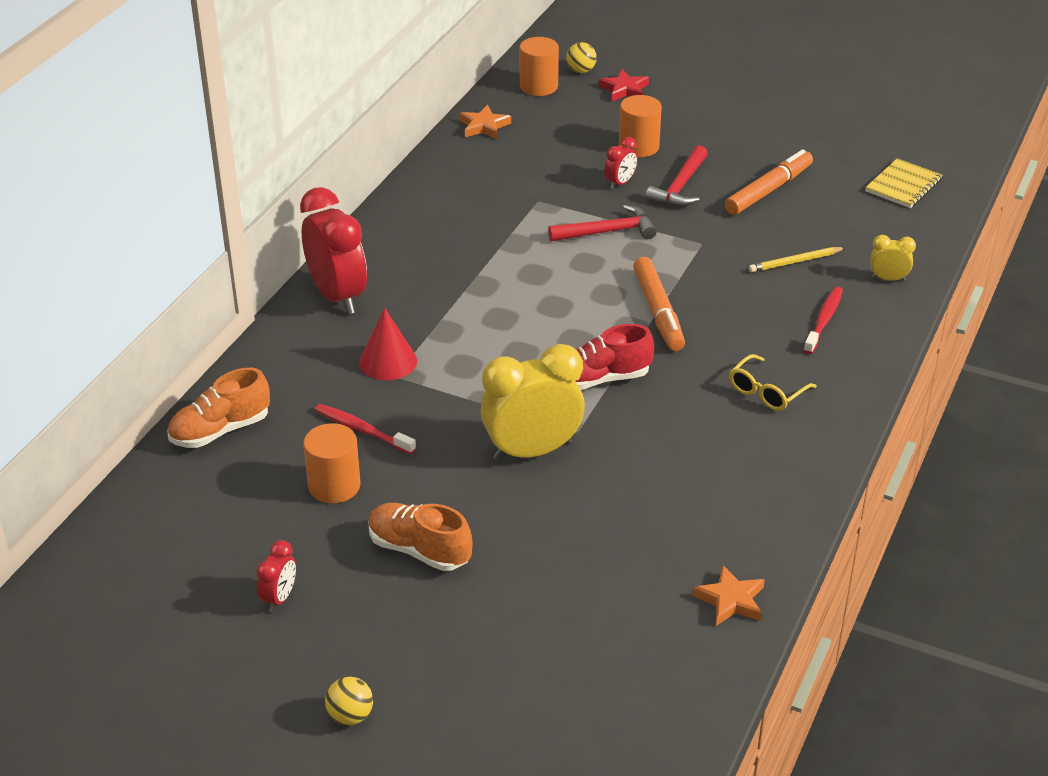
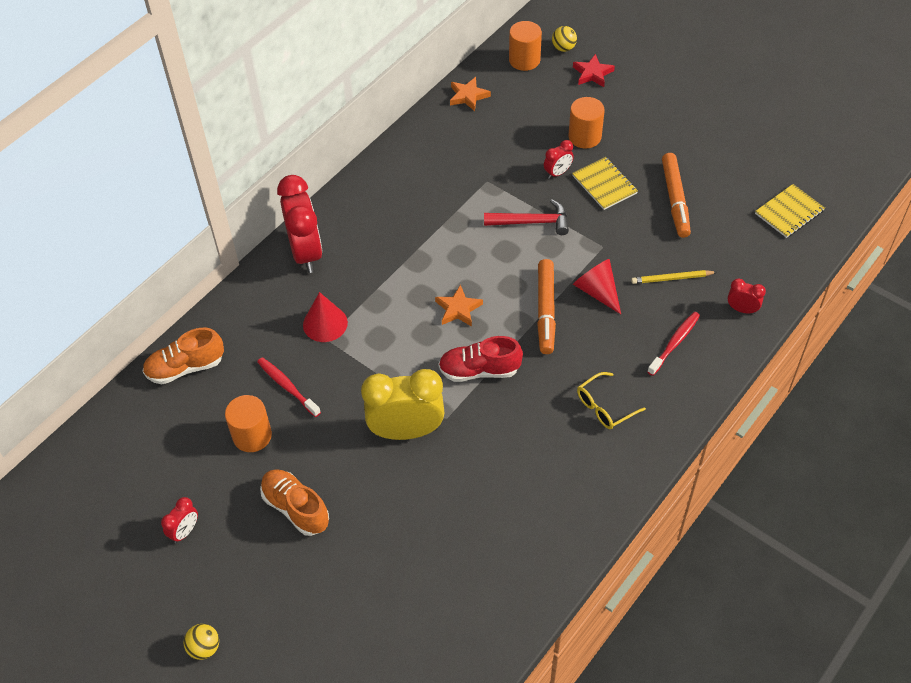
camera: 15 degrees right, 15 degrees up
red hammer [646,145,708,207] -> yellow notebook [572,157,638,210]
orange star [693,565,765,626] -> orange star moved to [435,285,483,327]
orange marker [725,149,813,215] -> orange marker turned 120 degrees clockwise [662,153,691,238]
yellow clock [871,235,916,281] -> red clock [727,279,766,314]
none -> red cone [573,259,621,314]

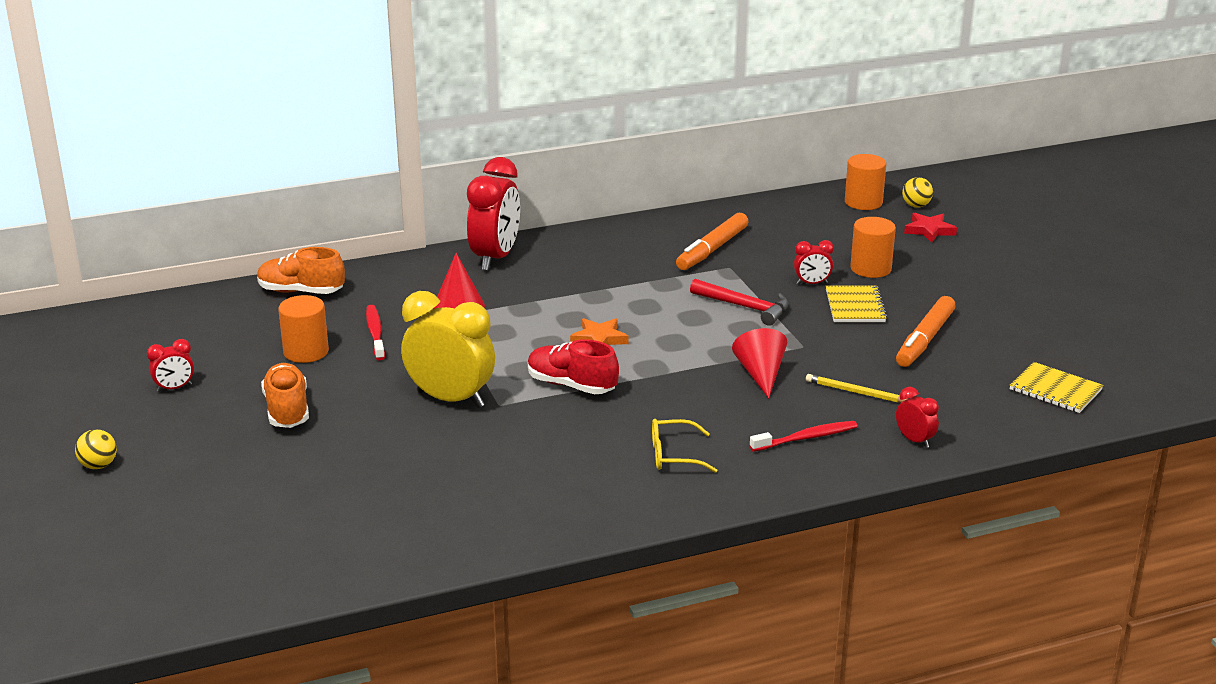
camera: 30 degrees right, 25 degrees down
orange star [450,77,491,111] -> none
orange marker [537,259,556,354] -> orange marker moved to [676,213,749,270]
yellow notebook [755,184,825,238] -> yellow notebook turned 45 degrees clockwise [1010,362,1103,413]

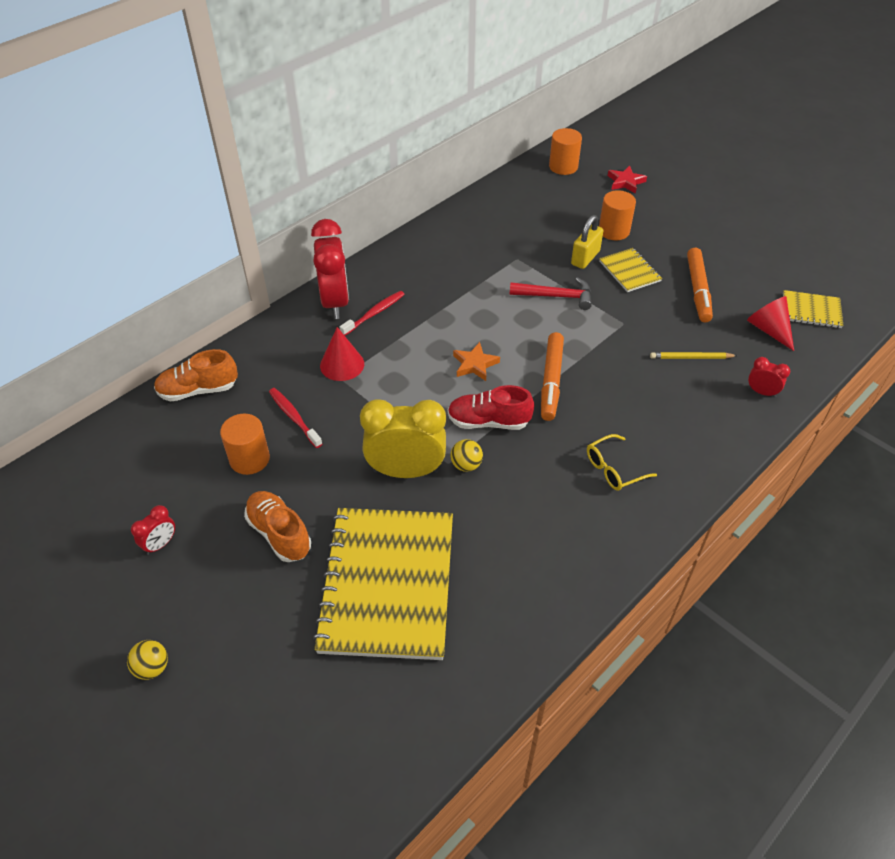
camera: 25 degrees left, 20 degrees up
orange marker [676,213,749,270] -> orange marker moved to [541,332,564,421]
red cone [732,328,787,398] -> red cone moved to [747,296,794,351]
red toothbrush [750,421,858,452] -> red toothbrush moved to [339,291,405,336]
red clock [794,240,834,285] -> yellow padlock [571,215,603,269]
yellow ball [902,177,933,208] -> yellow ball moved to [450,439,483,472]
none -> yellow notebook [312,508,453,660]

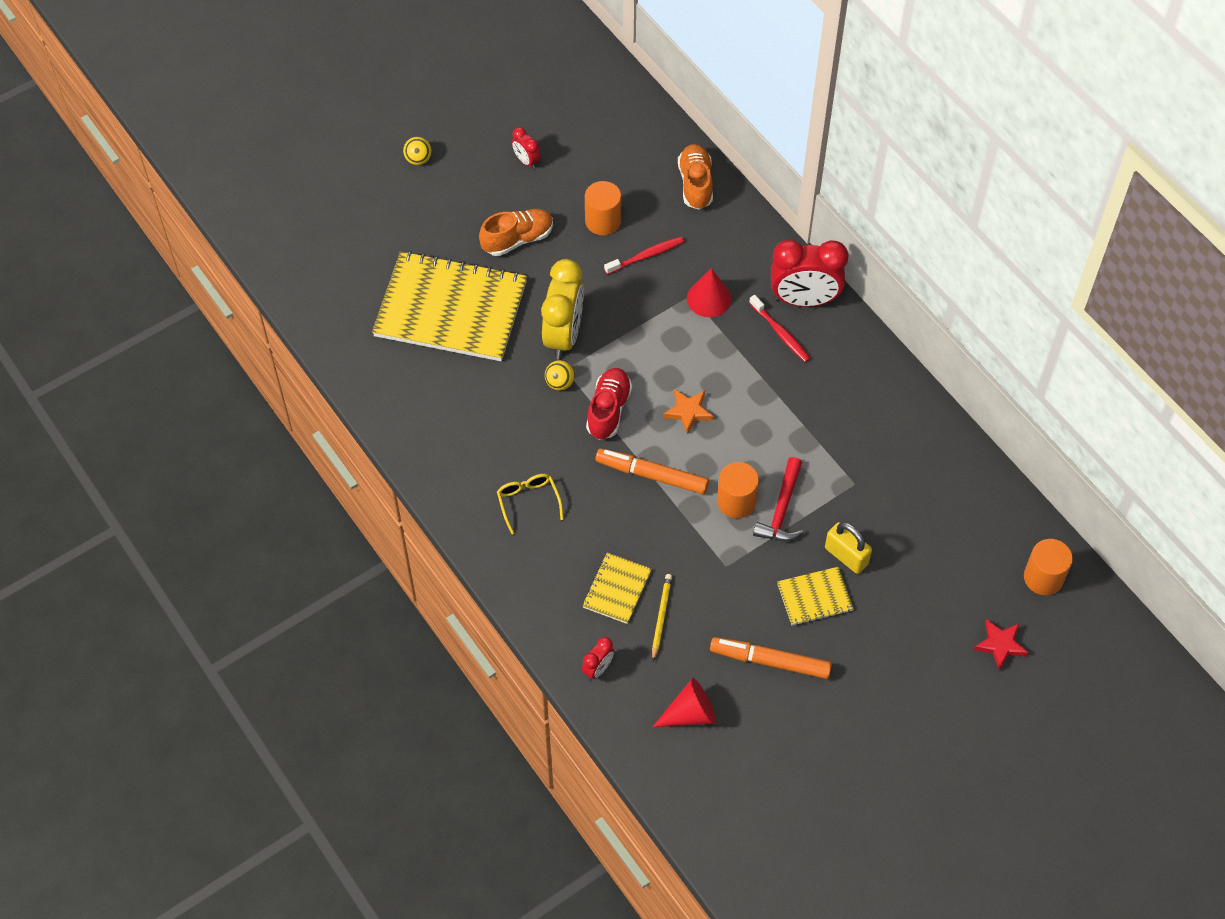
camera: 100 degrees right, 10 degrees up
orange cylinder [599,190,636,240] -> orange cylinder moved to [717,462,759,518]
yellow notebook [783,290,844,328] -> yellow notebook moved to [582,552,652,624]

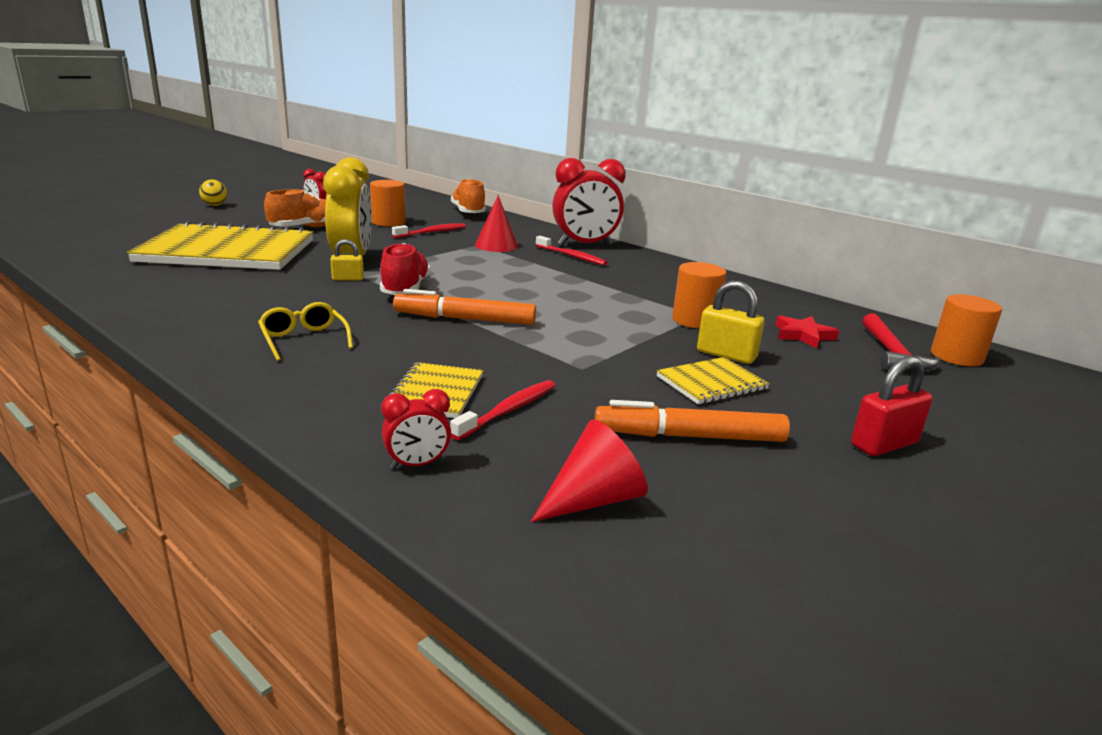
camera: 15 degrees left, 35 degrees down
yellow ball [545,360,575,390] -> yellow padlock [330,239,364,280]
red clock [582,637,614,680] -> red clock turned 45 degrees clockwise [381,389,451,469]
yellow pencil [652,574,672,661] -> red toothbrush [450,380,556,440]
orange star [663,389,714,435] -> none
orange cylinder [717,462,759,518] -> orange cylinder moved to [672,262,727,329]
red hammer [753,457,803,541] -> red hammer moved to [862,313,941,370]
red star [974,619,1029,671] -> red star moved to [775,315,839,348]
none -> red padlock [851,356,932,456]

